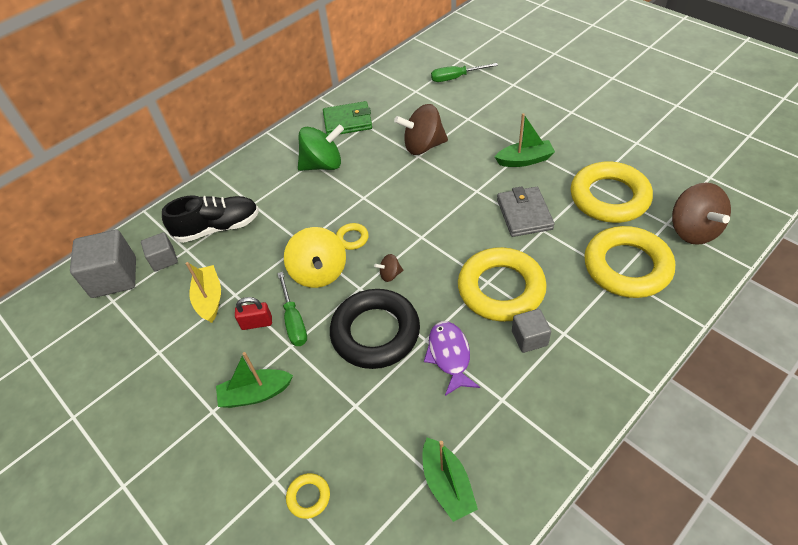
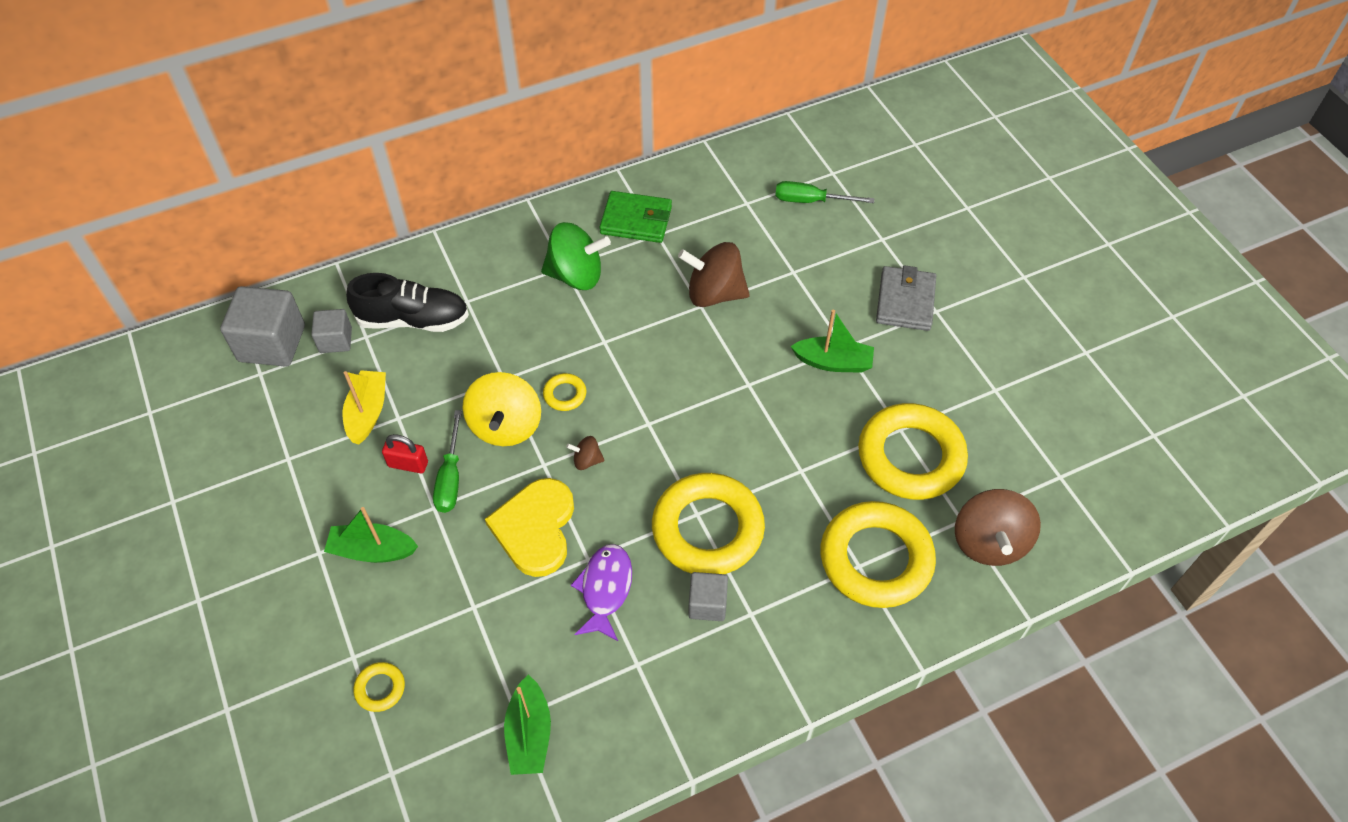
camera: 15 degrees right, 5 degrees up
black ring [330,289,420,369] -> yellow heart [485,478,574,577]
grey wallet [497,186,555,237] -> grey wallet moved to [876,265,936,331]

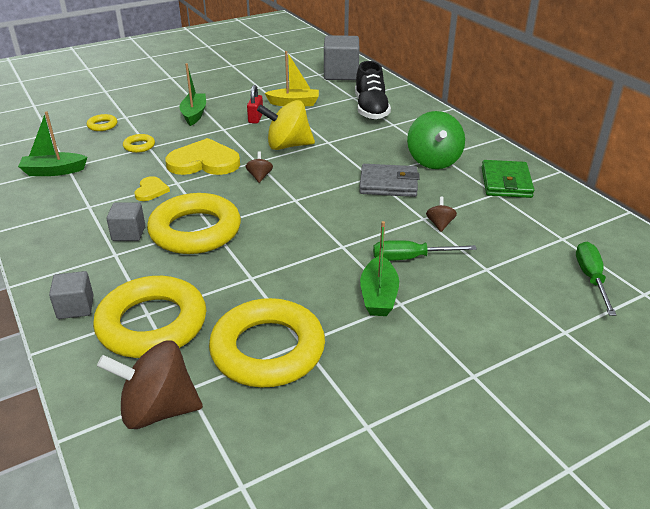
camera: 85 degrees right, 20 degrees down
grey cube [311,309,352,353] -> grey cube moved to [49,271,94,319]
green screwdriver [433,410,462,513] -> green screwdriver moved to [373,240,477,261]
yellow ring [543,373,586,411] -> yellow ring moved to [123,134,155,153]
purple fish [571,544,632,641] -> yellow heart [134,176,170,201]
brown spinning top [678,242,750,307] -> brown spinning top [426,196,457,232], size x0.46
grey wallet [876,265,936,331] -> grey wallet moved to [359,164,420,197]

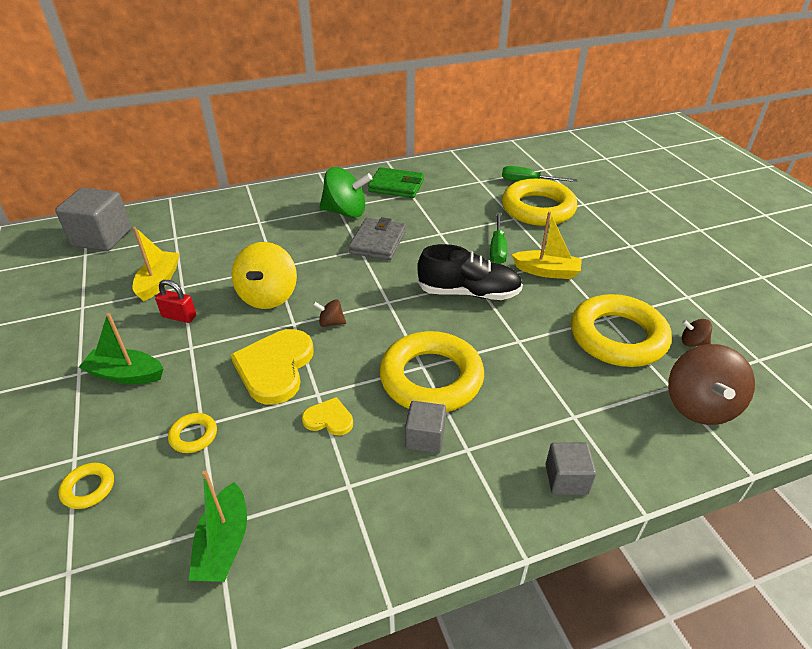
camera: 80 degrees left, 5 degrees up
yellow ring [93,276,206,358] -> yellow ring moved to [502,179,577,226]
black shoe [355,61,391,120] -> black shoe moved to [417,244,523,300]
green boat [360,221,399,316] -> yellow boat [512,211,582,279]
brown spinning top [426,196,457,232] -> brown spinning top moved to [682,319,712,347]

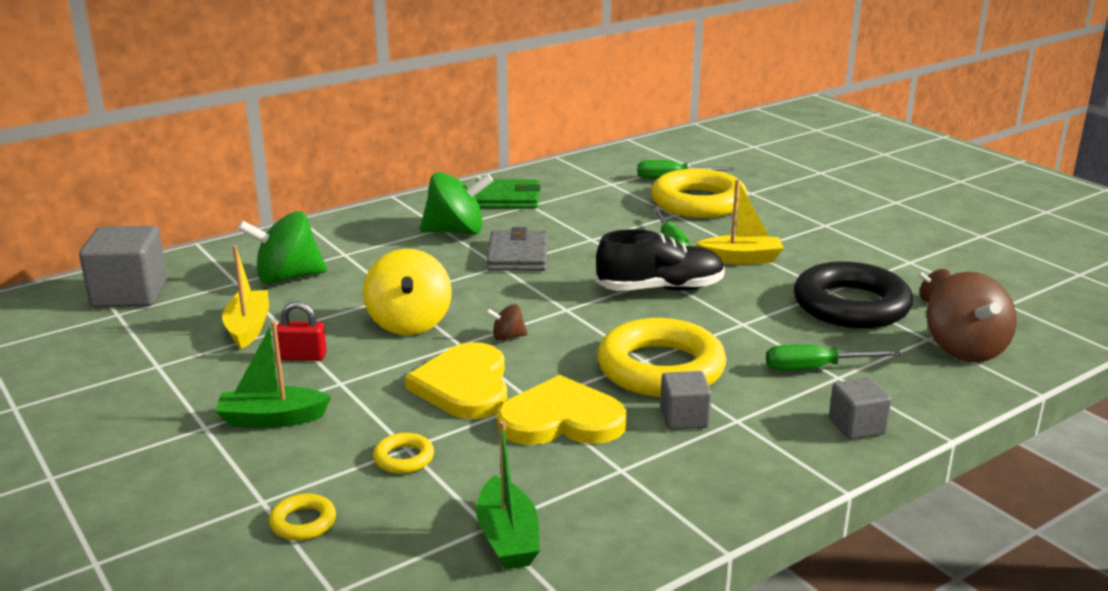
camera: 15 degrees left, 15 degrees down
yellow heart [302,397,353,435] -> yellow heart [497,375,627,445], size x1.98
yellow ring [571,294,672,367] -> black ring [794,261,913,329]
none -> green spinning top [238,211,327,284]
none -> green screwdriver [766,344,902,371]

